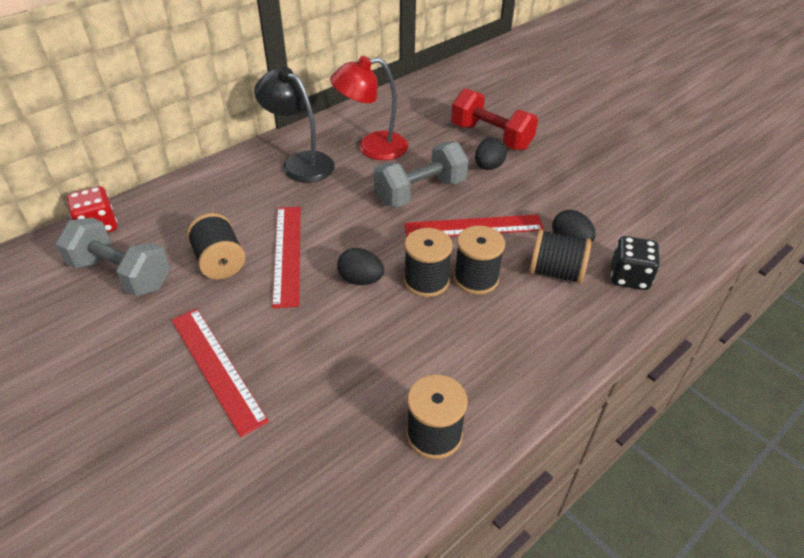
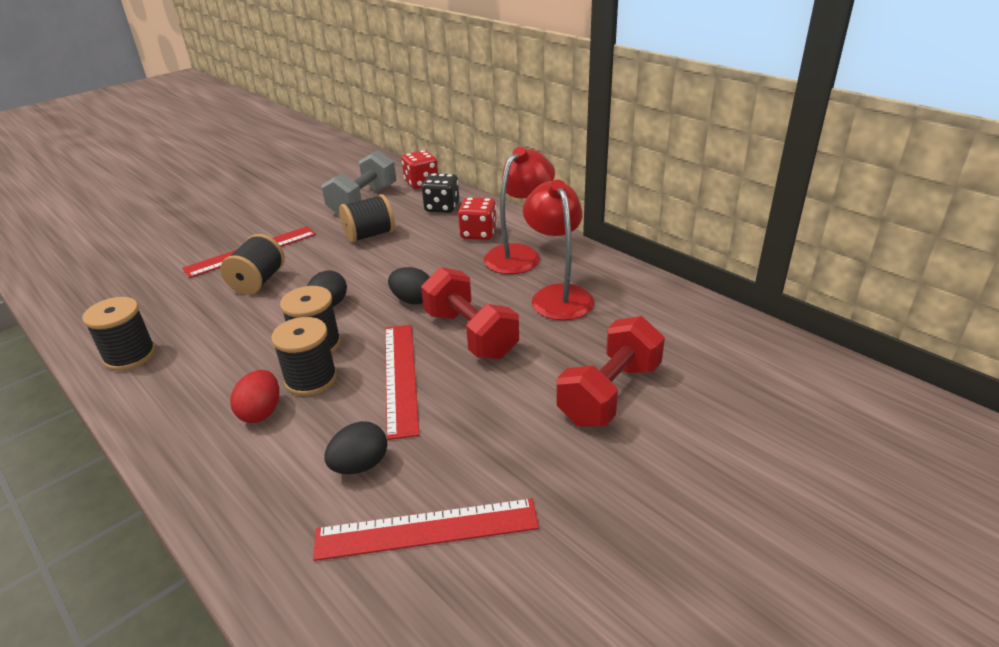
camera: 90 degrees right, 10 degrees down
black lamp [254,67,335,183] -> red lamp [484,147,555,274]
red ruler [272,206,301,308] -> red ruler moved to [313,498,539,561]
grey dumbbell [374,142,469,207] -> red dumbbell [421,267,519,359]
black egg [475,137,507,170] -> black egg moved to [388,267,430,305]
black spool [529,229,591,284] -> black spool moved to [220,234,285,295]
black dice [611,236,660,290] -> black dice moved to [422,173,459,213]
none -> red egg [230,370,279,423]
none -> red dice [458,197,497,240]

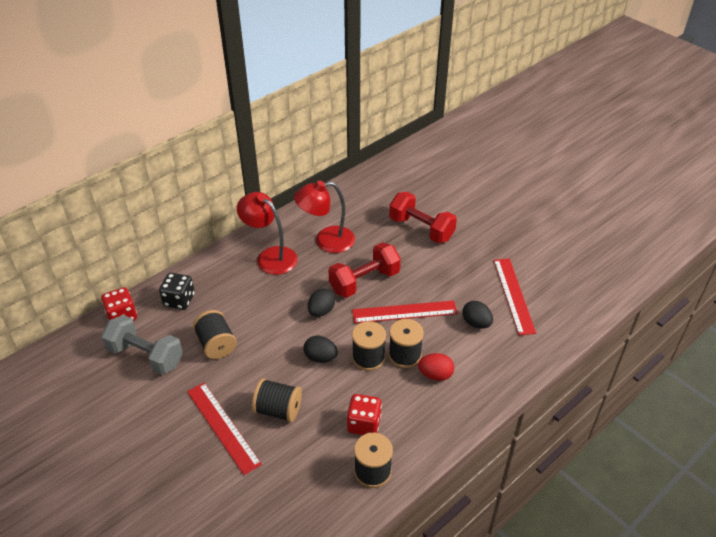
camera: 90 degrees left, 10 degrees up
red dice [458,197,497,240] -> red dice moved to [347,394,382,435]

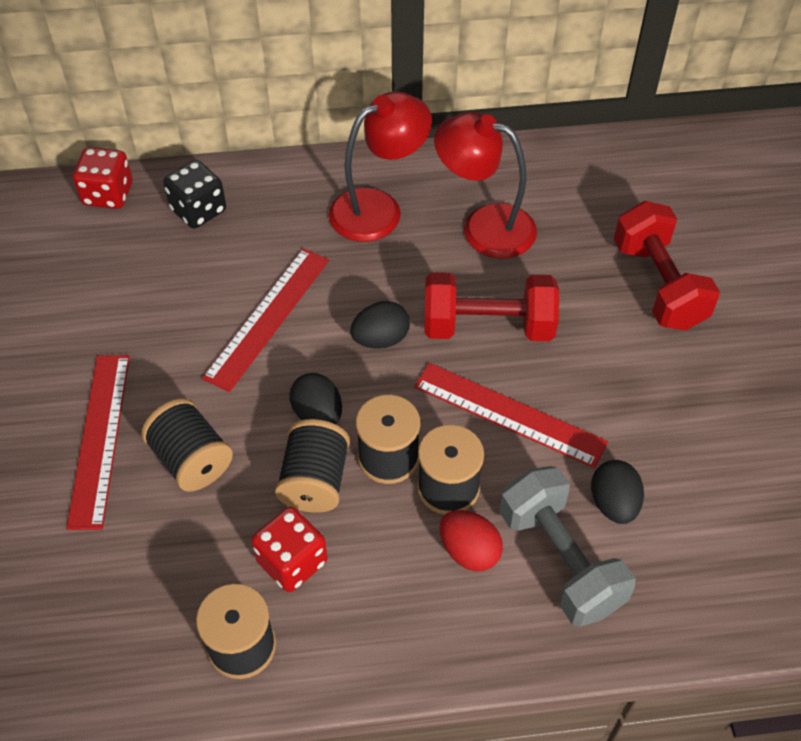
camera: 35 degrees right, 10 degrees up
grey dumbbell [101,315,183,375] -> grey dumbbell moved to [499,466,636,627]
black spool [193,310,237,359] -> black spool moved to [275,419,350,513]
red lamp [237,192,298,275] -> red lamp turned 75 degrees clockwise [329,91,432,242]
red ruler [494,259,536,335] -> red ruler moved to [202,248,329,392]

